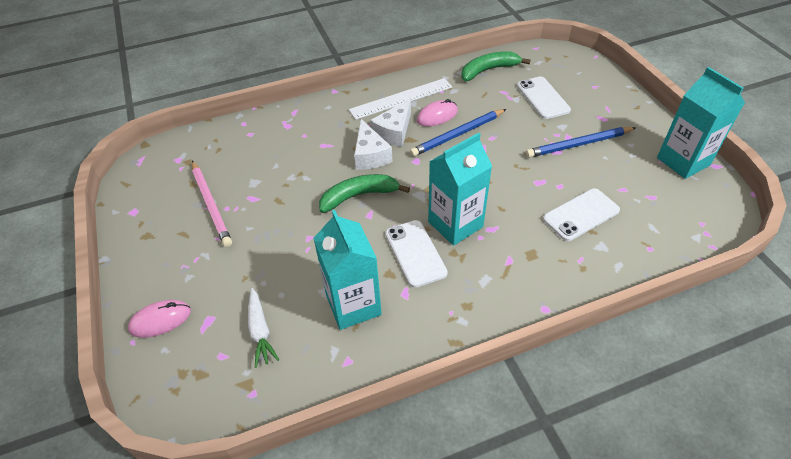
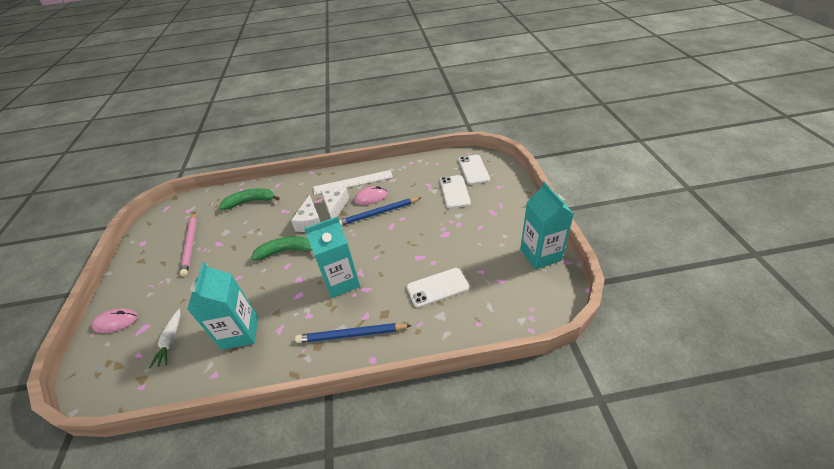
camera: 15 degrees right, 5 degrees down
white cheese [370,98,411,147] -> white cheese turned 135 degrees clockwise [321,187,349,218]
white phone [385,220,448,288] -> white phone moved to [458,155,490,185]
green banana [461,51,531,81] -> green banana moved to [219,189,280,210]
blue pencil [526,127,636,158] -> blue pencil moved to [295,323,412,343]

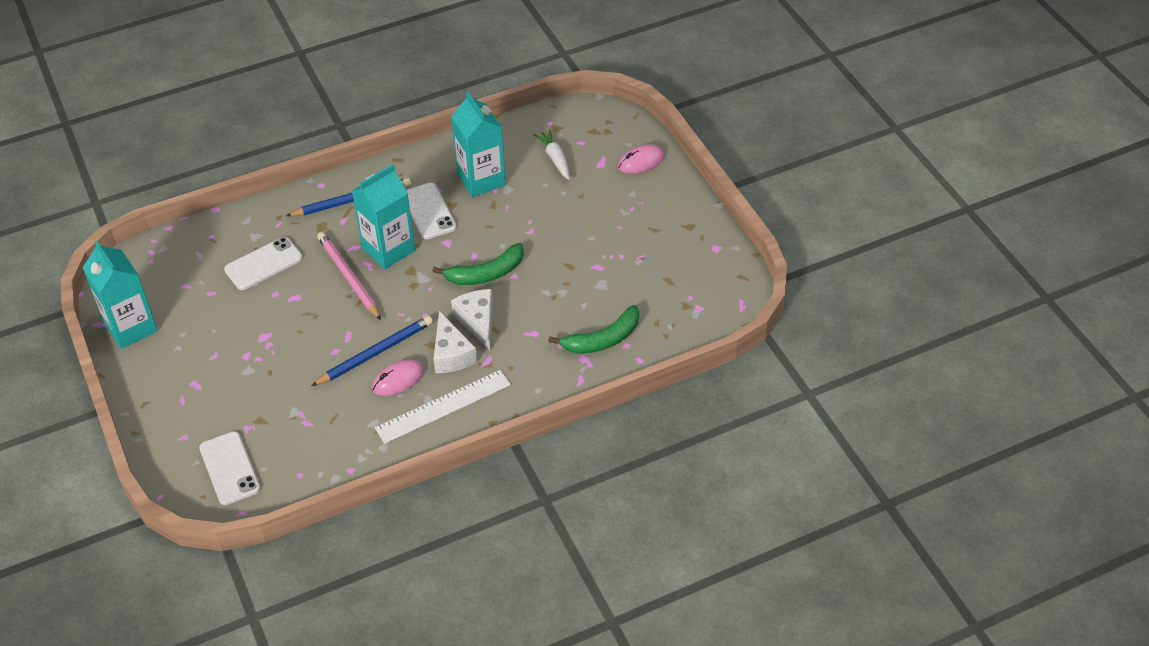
camera: 160 degrees right, 5 degrees up
pink pencil [180,212,197,276] -> pink pencil moved to [317,232,381,320]
white phone [440,175,471,208] -> white phone moved to [406,183,456,239]

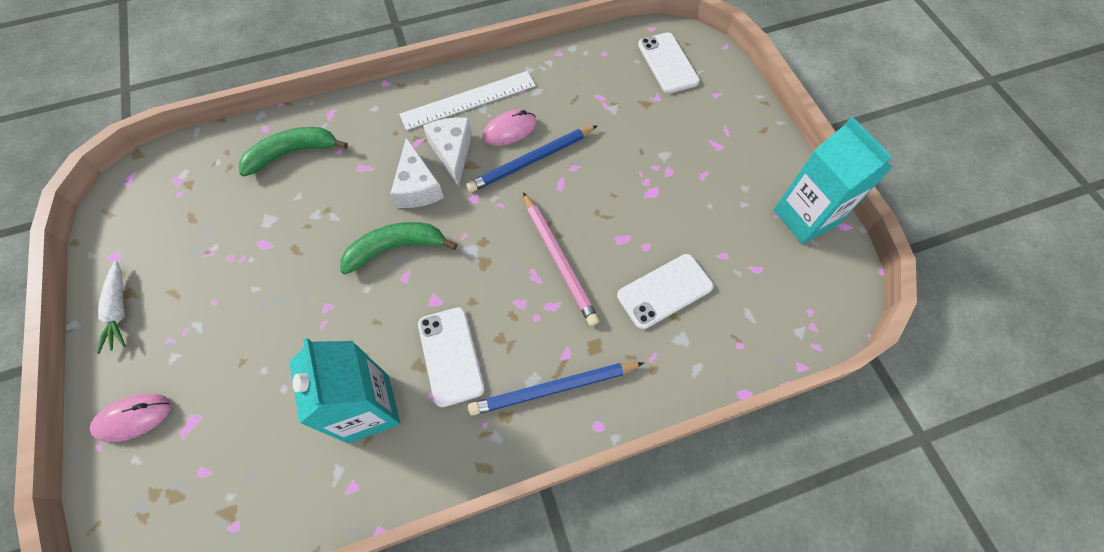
camera: 175 degrees left, 15 degrees up
turquoise carton [352,164,415,269] -> none
white carrot [533,129,570,180] -> white carrot moved to [97,261,126,354]

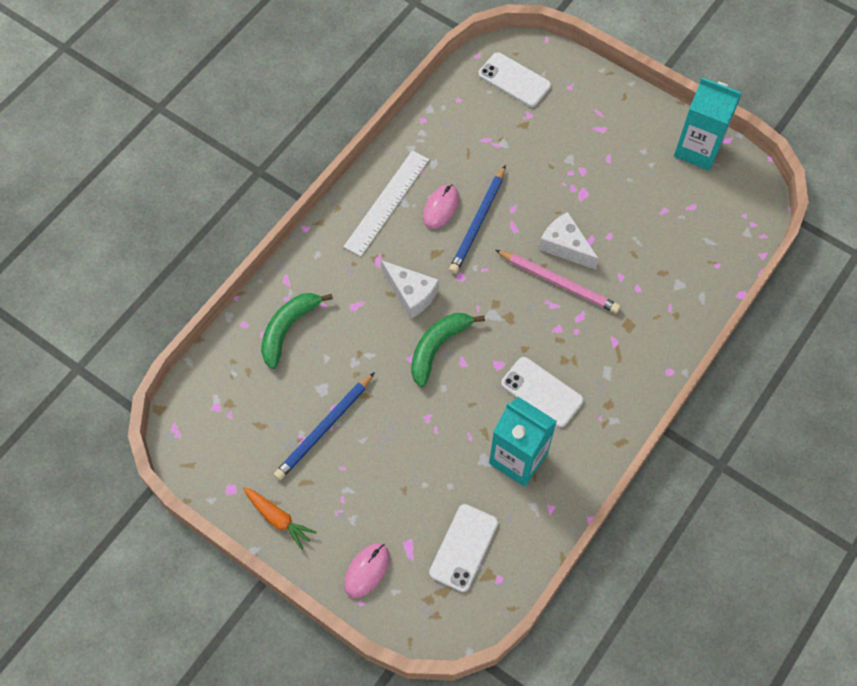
camera: 35 degrees left, 0 degrees up
white carrot [97,261,126,354] -> orange carrot [243,487,317,550]
white cheese [423,117,472,187] -> white cheese moved to [539,212,599,270]
blue pencil [468,362,644,416] -> blue pencil moved to [274,372,375,480]
white phone [617,254,713,329] -> white phone moved to [429,504,498,592]

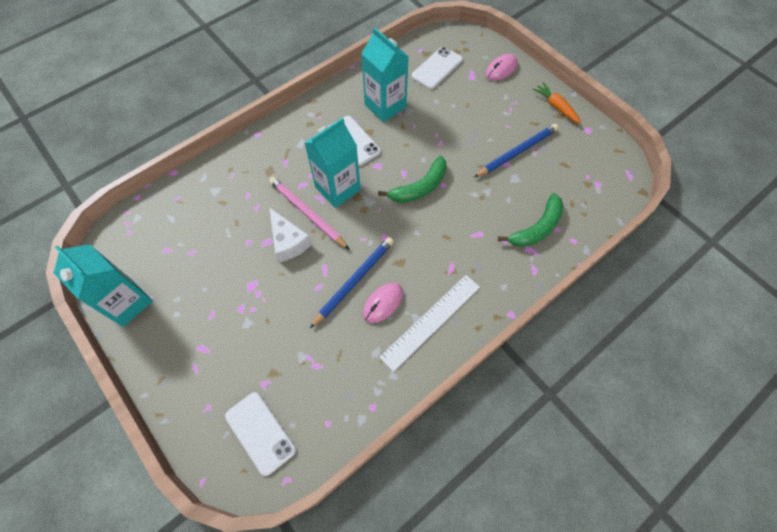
camera: 165 degrees left, 0 degrees up
white cheese [381,260,439,319] -> none
none -> turquoise carton [305,118,361,208]

